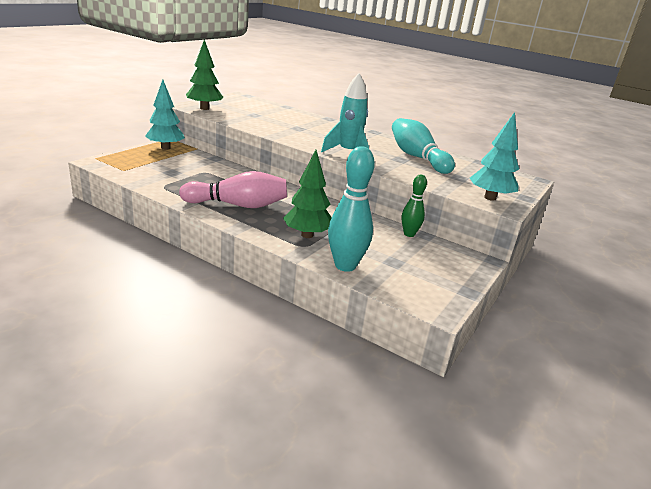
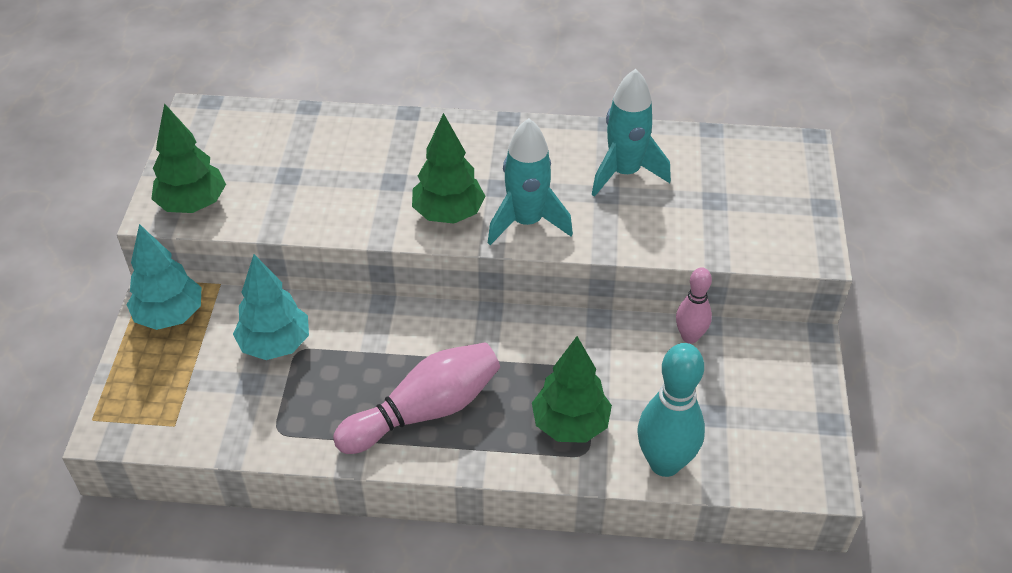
camera: 25 degrees left, 20 degrees up
turquoise bowling pin [392,118,455,174] -> turquoise rocket [592,69,671,197]
green bowling pin [402,175,427,237] -> pink bowling pin [676,267,712,344]
turquoise tree [470,112,519,201] -> turquoise tree moved to [233,254,309,360]
none -> green tree [412,113,486,224]

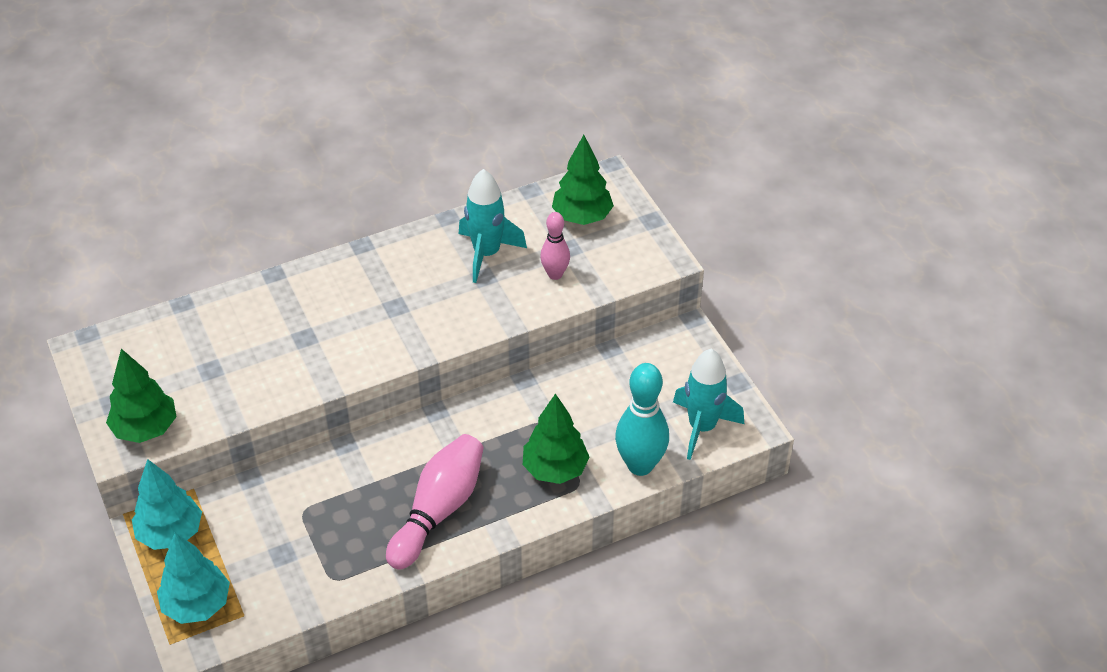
camera: 30 degrees left, 0 degrees up
turquoise tree [233,254,309,360] -> turquoise tree moved to [157,533,230,624]
green tree [412,113,486,224] -> green tree moved to [552,135,614,225]
turquoise rocket [488,118,573,245] -> turquoise rocket moved to [673,349,744,460]
pink bowling pin [676,267,712,344] -> pink bowling pin moved to [540,212,570,280]

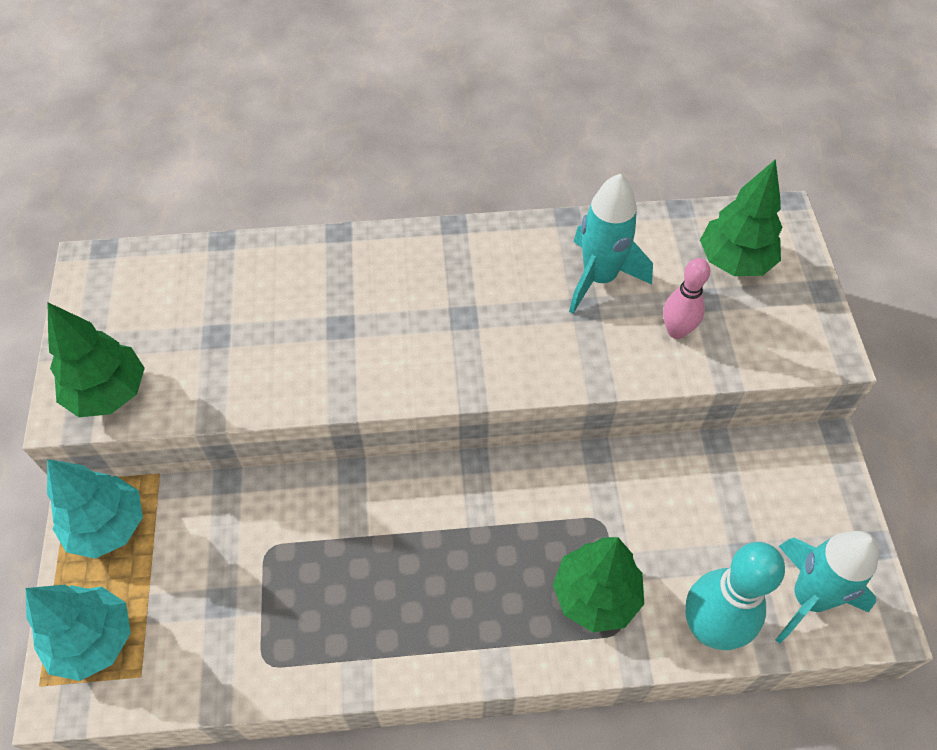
camera: 20 degrees right, 10 degrees up
pink bowling pin [386,434,484,570] -> none

